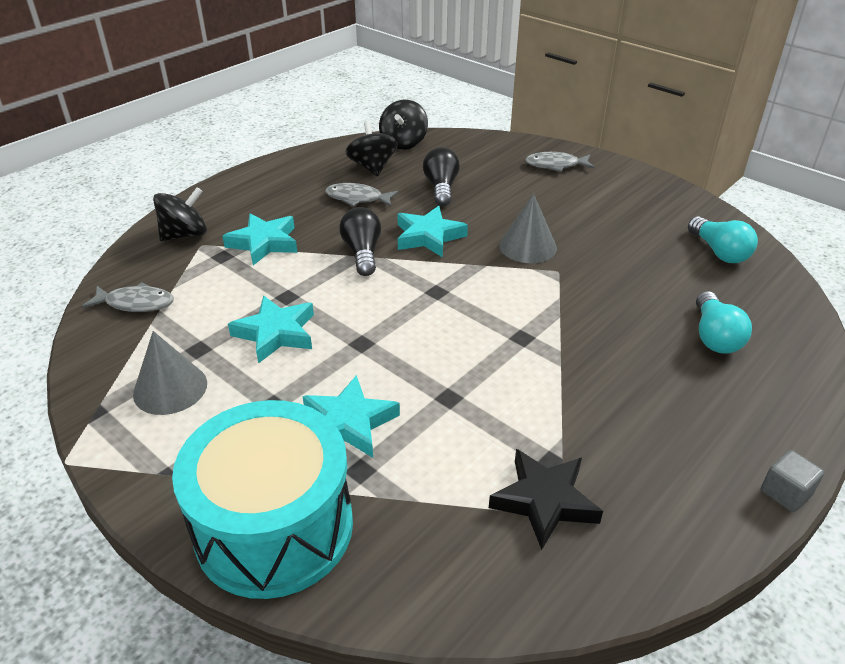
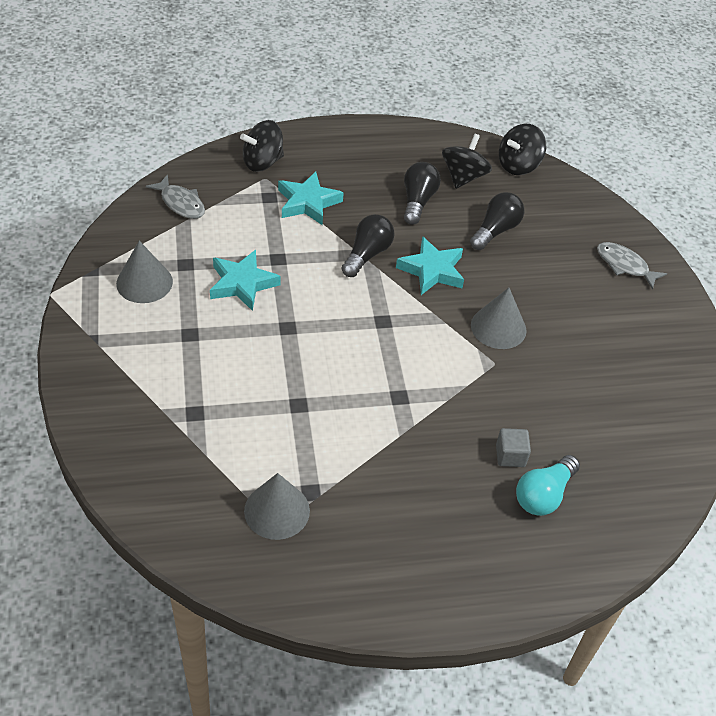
camera: 35 degrees right, 10 degrees up
black spinning top [153,187,207,241] -> black spinning top turned 150 degrees clockwise [240,120,284,172]
turquoise drum [172,400,353,599] -> none
turquoise star [302,375,400,458] -> none
grey fish [325,183,398,206] -> black light bulb [404,162,441,225]
black star [489,449,603,550] -> grey cone [244,473,310,540]
turquoise light bulb [688,216,758,263] -> none
grey cube [761,450,824,512] -> grey cube moved to [496,428,531,467]

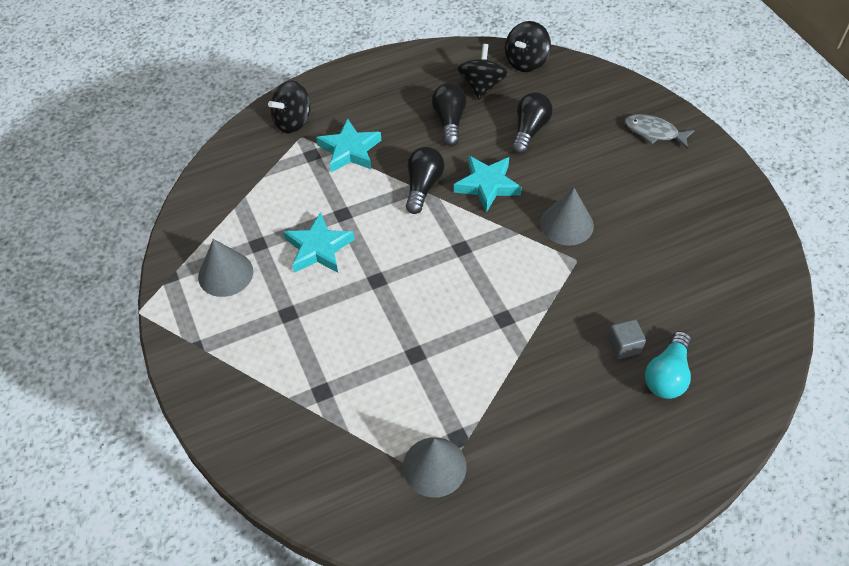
camera: 10 degrees left, 5 degrees up
grey fish [146,174,205,219] -> none

